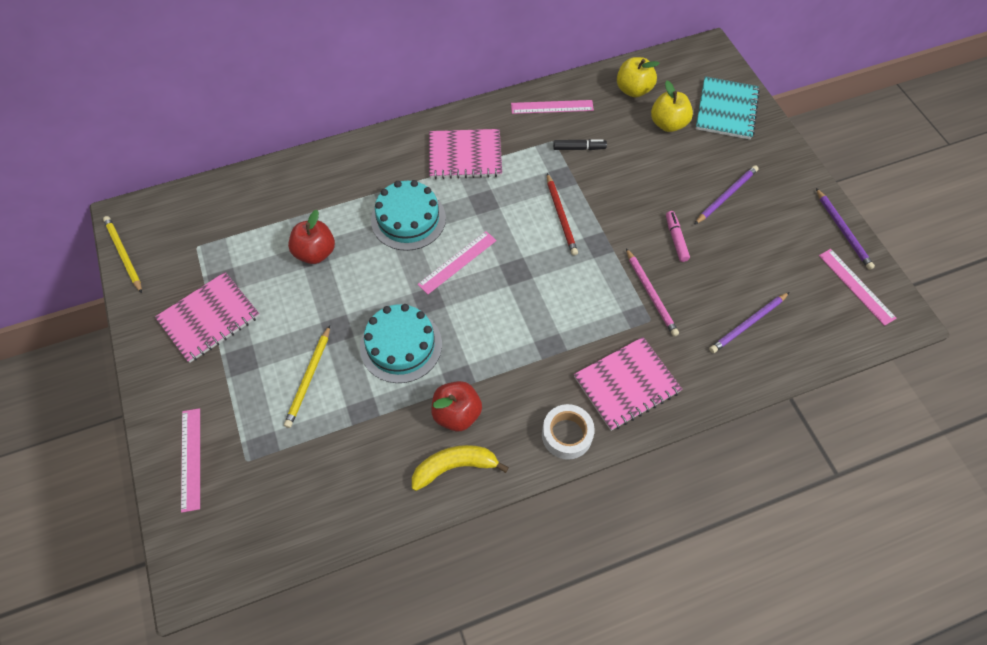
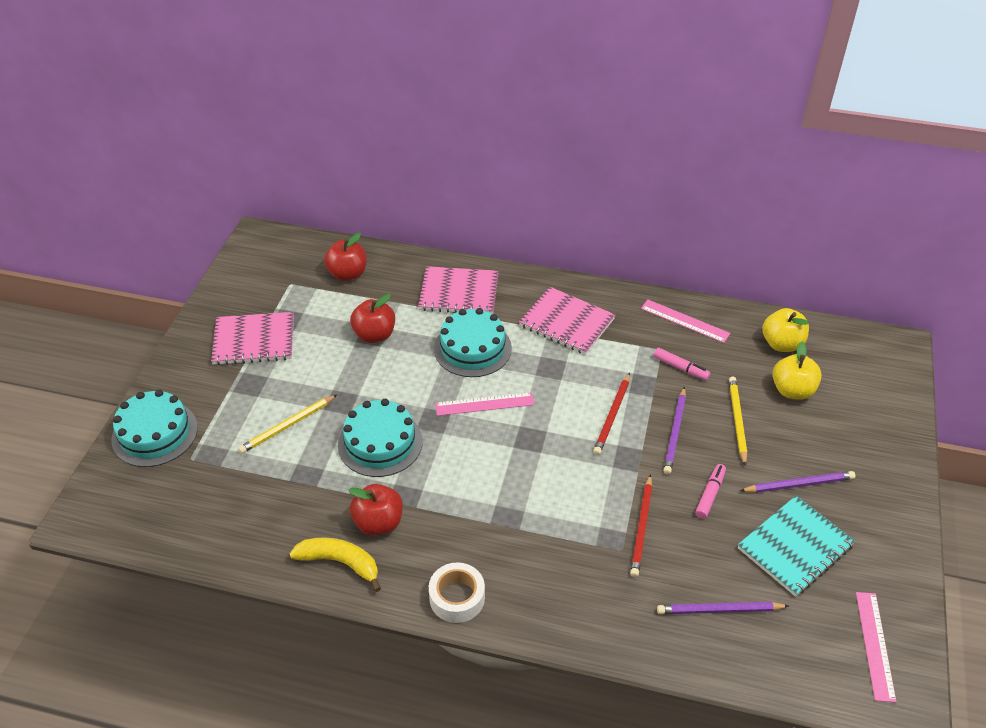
camera: 35 degrees right, 15 degrees down
yellow pencil [103,216,142,293] -> yellow pencil moved to [729,377,747,466]
pink ruler [181,408,200,513] -> turquoise cake [111,389,198,467]
black marker [553,139,607,150] -> pink marker [654,348,710,380]
pink notebook [574,337,682,431] -> pink notebook moved to [418,266,499,314]
pink pencil [626,248,679,336] -> red pencil [630,474,652,577]
turquoise notebook [696,76,760,140] -> turquoise notebook moved to [738,495,855,597]
purple pencil [816,188,875,270] -> purple pencil moved to [663,387,686,474]
none -> red apple [324,233,367,281]

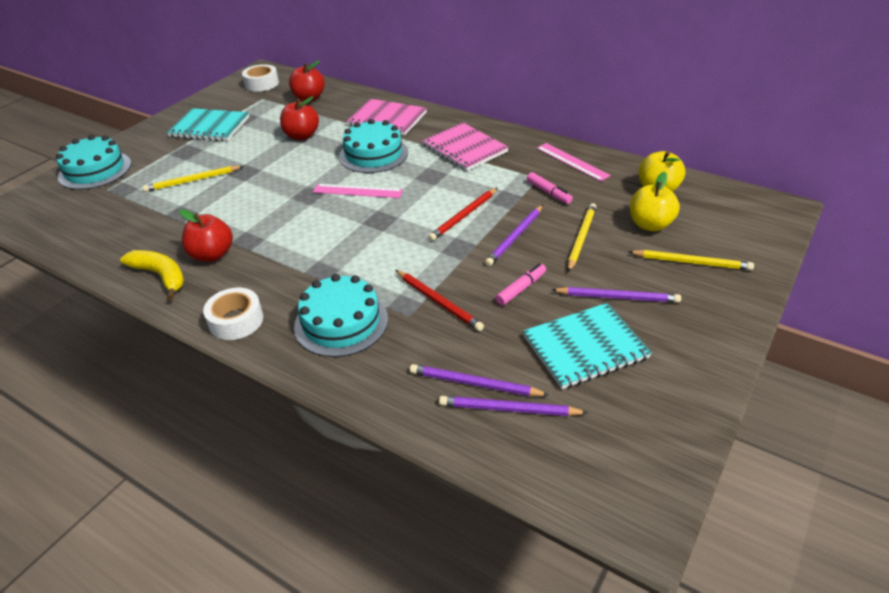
camera: 20 degrees right, 5 degrees down
pink notebook [211,312,294,365] -> turquoise notebook [167,108,250,141]
turquoise cake [338,399,423,477] -> turquoise cake moved to [294,274,388,357]
red pencil [630,474,652,577] -> red pencil turned 75 degrees counterclockwise [396,270,484,331]
pink ruler [856,592,897,702] -> none
none -> white tape [242,64,279,92]
none -> purple pencil [439,396,588,416]
none -> yellow pencil [629,250,754,270]

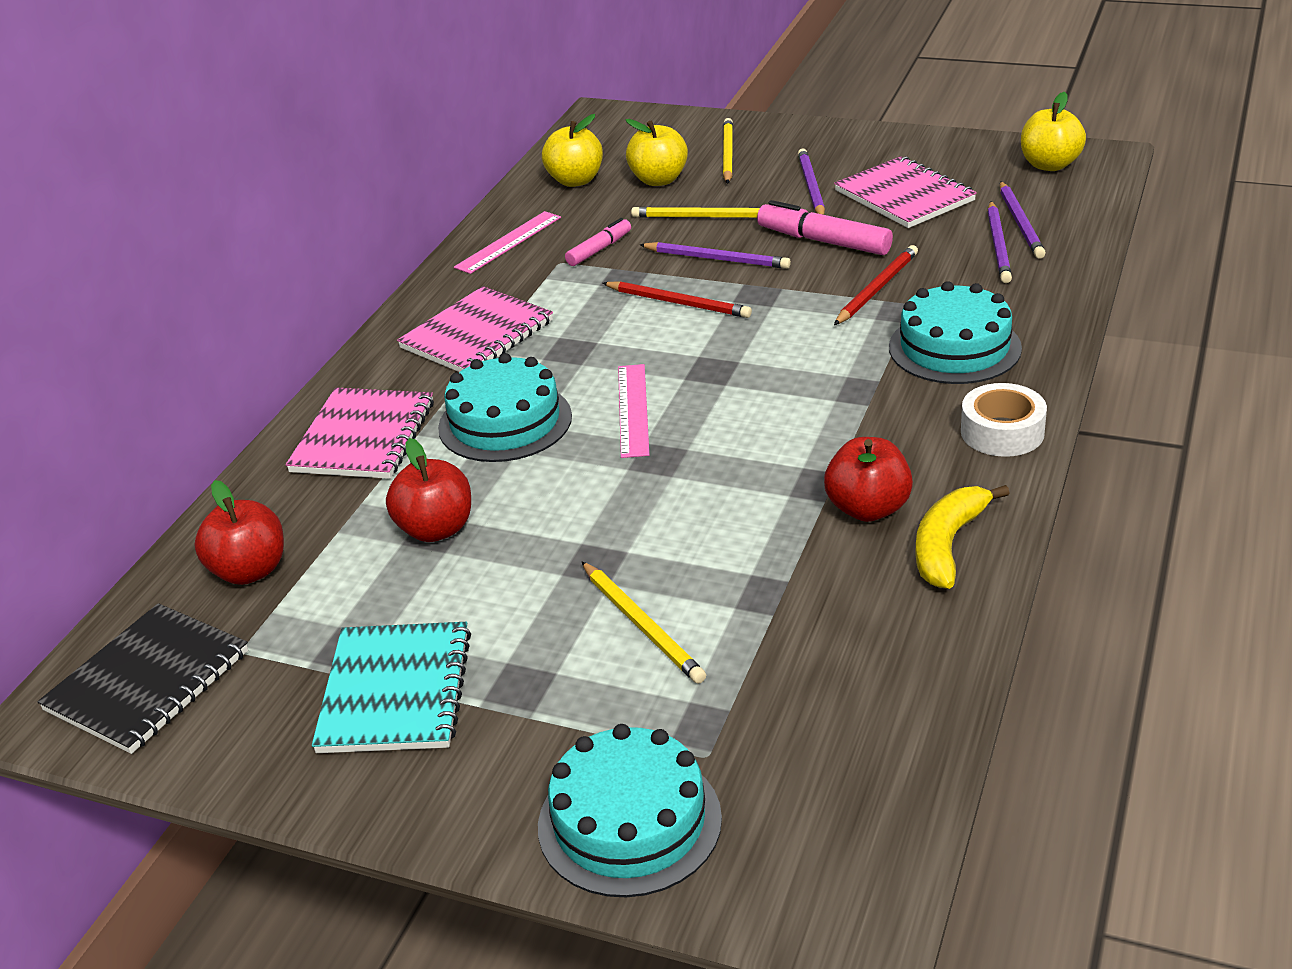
camera: 100 degrees left, 5 degrees down
white tape [242,64,279,92] -> black notebook [37,603,248,754]
pink marker [496,263,546,306] -> pink marker [757,200,893,255], size x1.64
turquoise notebook [523,303,652,389] -> pink notebook [834,156,977,228]
none -> yellow apple [1021,92,1086,171]

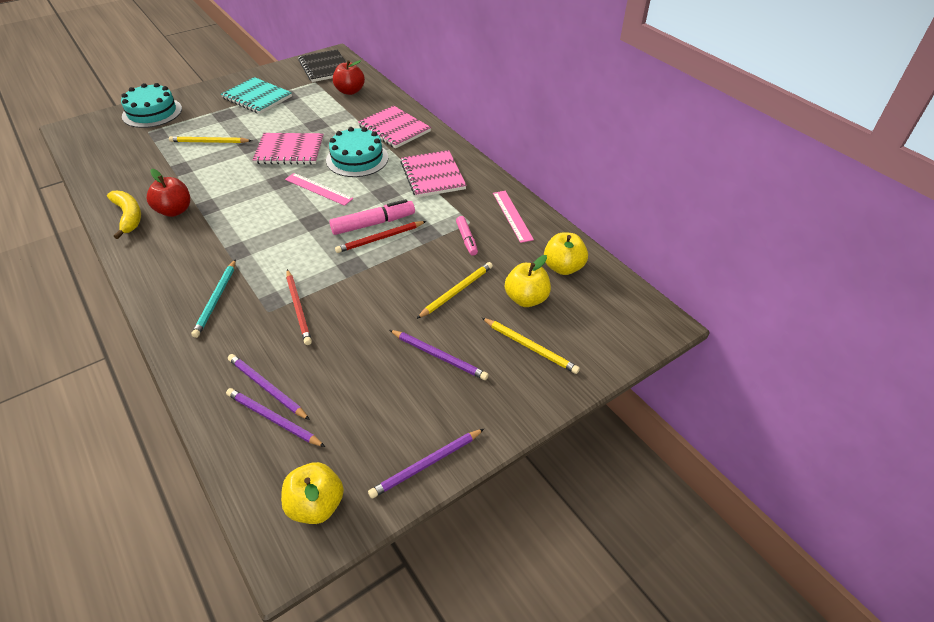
camera: 120 degrees right, 10 degrees up
red apple [386,438,471,542] -> none
purple pencil [640,242,791,269] -> purple pencil moved to [368,429,484,498]
pink marker [757,200,893,255] -> pink marker moved to [329,199,415,235]
pink notebook [834,156,977,228] -> pink notebook moved to [252,133,324,165]
turquoise cake [889,281,1022,384] -> turquoise pencil [191,259,236,338]
white tape [961,383,1047,457] -> none

